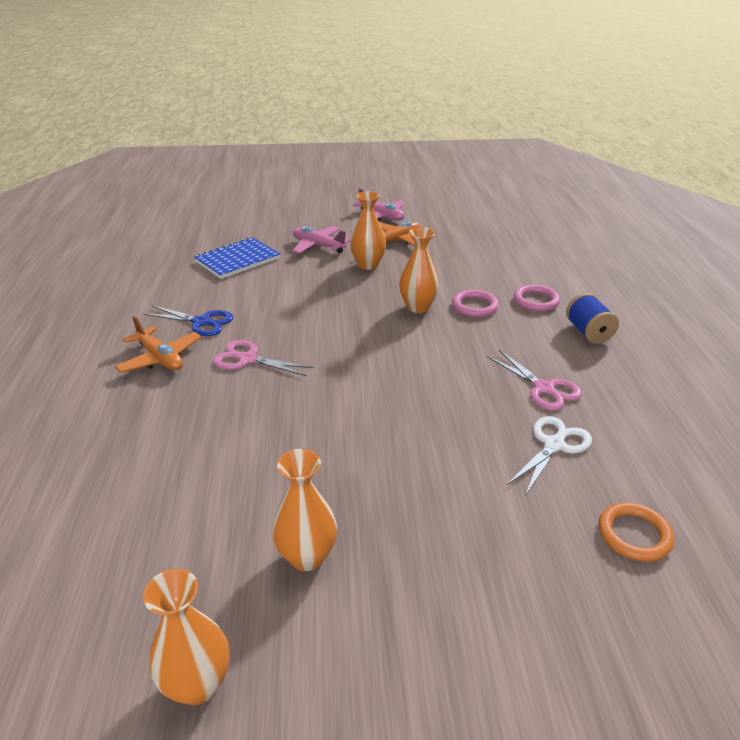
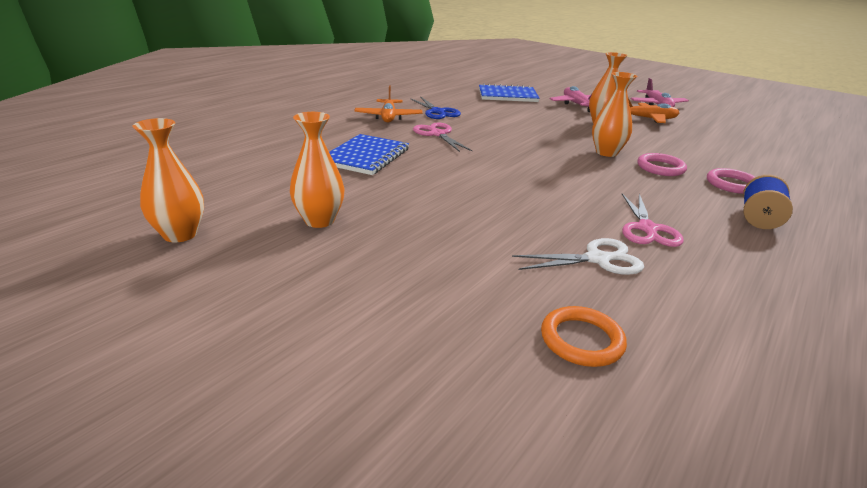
camera: 40 degrees right, 5 degrees down
none -> blue notebook [329,134,409,175]

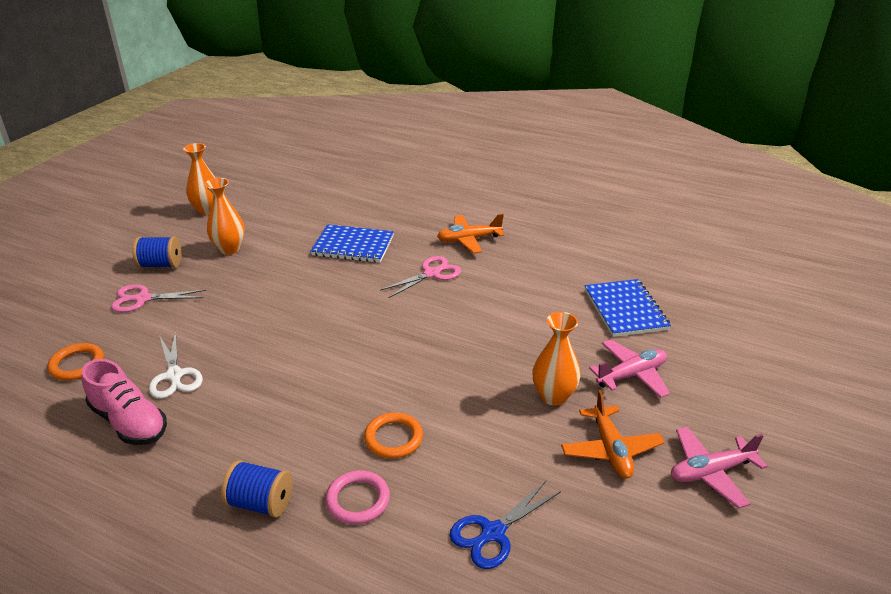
camera: 80 degrees right, 5 degrees up
blue scissors [410,96,461,119] -> blue scissors moved to [450,481,561,569]
orange vase [592,72,637,157] -> none
pink scissors [622,193,684,247] -> pink scissors moved to [111,284,207,312]
pink ring [637,153,687,176] -> orange ring [364,413,423,458]
none -> pink shoe [82,359,167,445]
none -> blue spool [132,236,181,268]

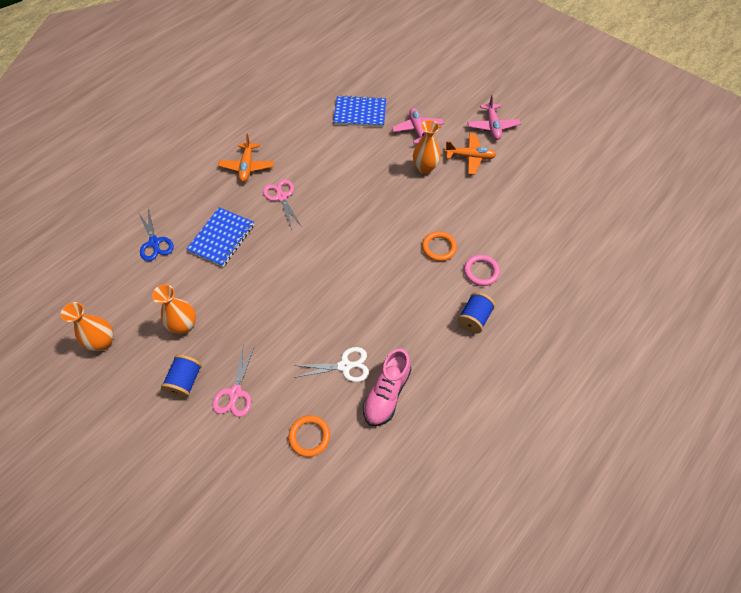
camera: 75 degrees left, 25 degrees up
pink shoe [82,359,167,445] -> pink shoe turned 150 degrees clockwise [363,348,411,426]
blue scissors [450,481,561,569] -> blue scissors moved to [138,209,174,261]

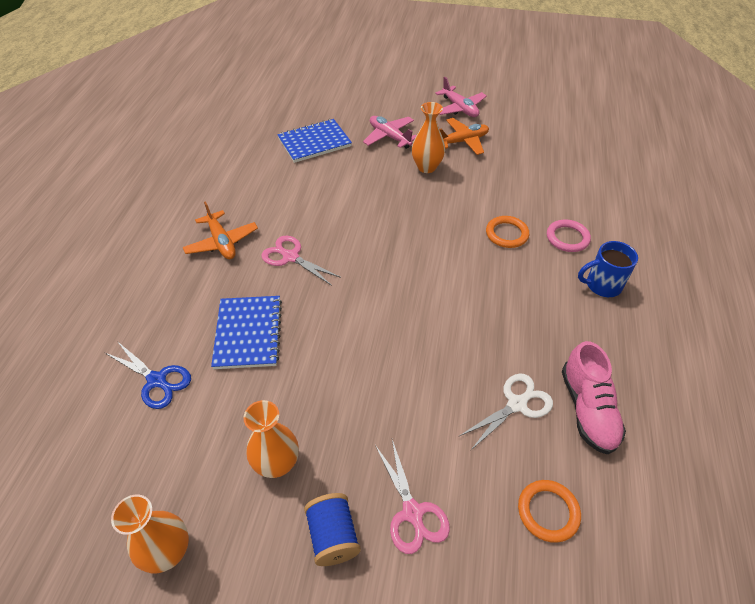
camera: 30 degrees left, 10 degrees down
blue spool [457,292,495,334] -> blue mug [578,241,638,297]

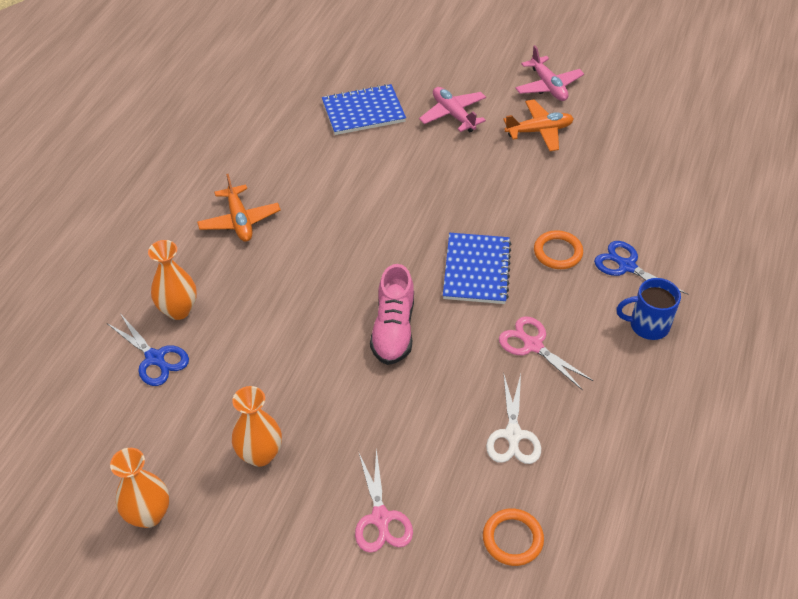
camera: 10 degrees right, 0 degrees up
blue notebook [211,296,282,369] -> blue notebook moved to [443,233,511,304]
pink scissors [261,236,341,286] -> pink scissors moved to [499,316,594,390]
blue spool [304,493,361,566] -> none
orange vase [412,102,445,173] -> orange vase moved to [148,240,197,320]
white scissors [458,373,553,450] -> white scissors turned 120 degrees clockwise [486,374,541,464]
pink ring [547,220,591,252] -> blue scissors [594,241,688,294]
pink shoe [562,341,626,455] -> pink shoe moved to [370,264,414,365]

